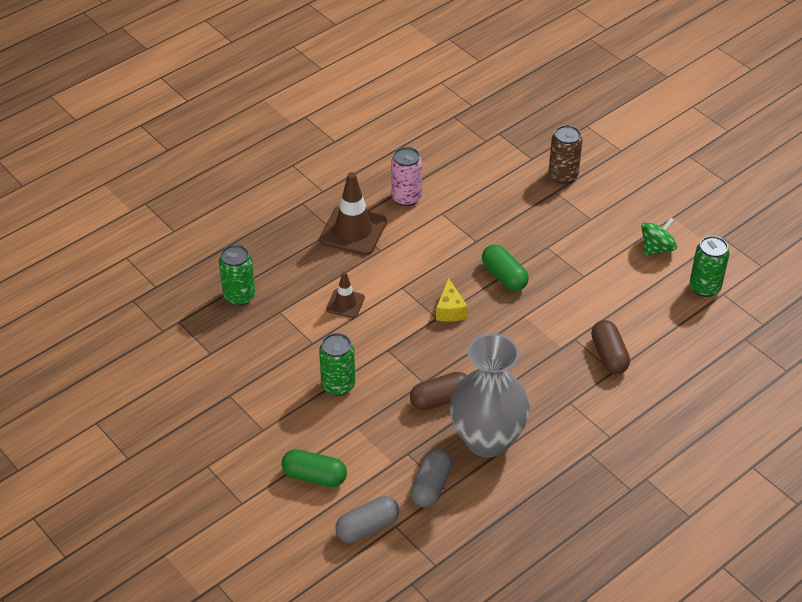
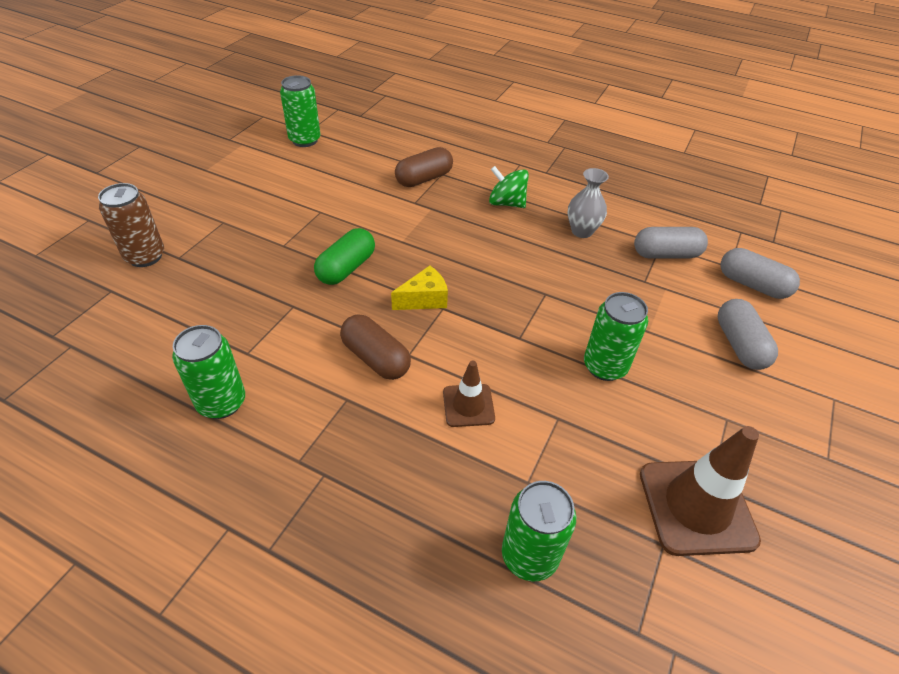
camera: 115 degrees left, 0 degrees up
green capsule [281,449,347,487] -> grey capsule [718,299,778,370]
brown traffic cone [320,172,387,255] -> brown traffic cone moved to [640,426,761,556]
pink can [391,147,422,206] -> green can [172,325,245,419]
brown capsule [410,372,467,411] -> brown capsule moved to [340,314,411,380]
grey vase [450,333,530,458] -> grey vase [568,168,609,238], size x0.46
green spinning top [641,218,677,256] -> green spinning top moved to [489,166,529,208]

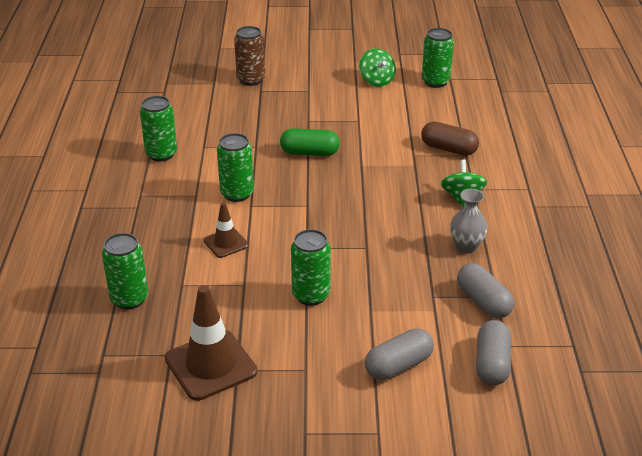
camera: 65 degrees right, 10 degrees down
brown capsule [340,314,411,380] -> green can [217,133,254,202]
yellow cheese [391,266,448,310] -> none
none -> green spinning top [359,48,396,87]

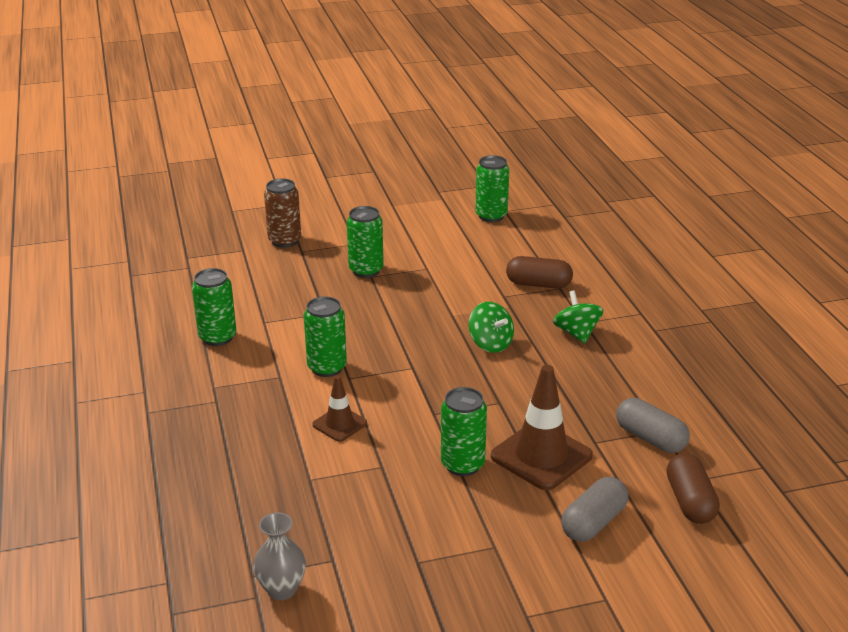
camera: 15 degrees left, 5 degrees down
green can [102,233,148,310] -> green can moved to [347,206,384,278]
brown traffic cone [165,285,257,401] -> brown traffic cone moved to [491,365,593,490]
green capsule [280,128,340,156] -> none
green spinning top [359,48,396,87] -> green spinning top moved to [469,302,514,353]
grey vase [450,189,488,254] -> grey vase moved to [253,512,306,600]
grey capsule [476,320,511,385] -> brown capsule [666,453,720,524]

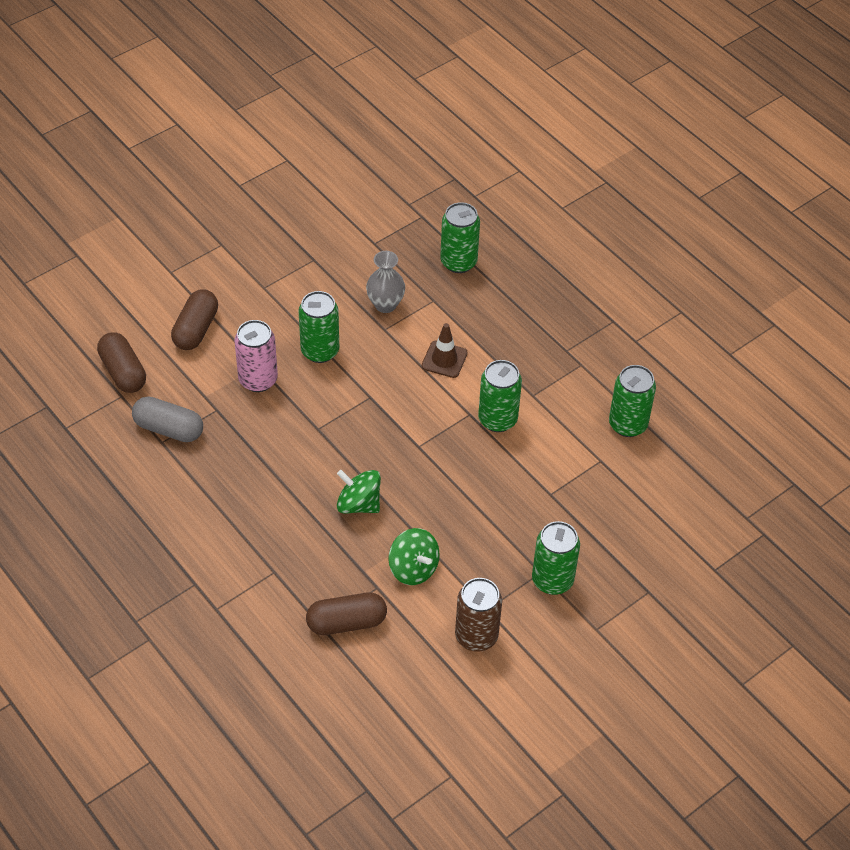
camera: 155 degrees right, 20 degrees up
grey vase [253,512,306,600] -> grey vase moved to [366,251,405,313]
brown can [264,179,301,248] -> brown can moved to [455,578,502,652]
green can [475,155,509,222] -> green can moved to [440,202,480,273]
brown traffic cone [491,365,593,490] -> pink can [234,320,278,392]
green spinning top [553,291,603,343] -> green spinning top moved to [388,528,440,585]
grey capsule [561,477,628,542] -> brown capsule [171,289,218,350]

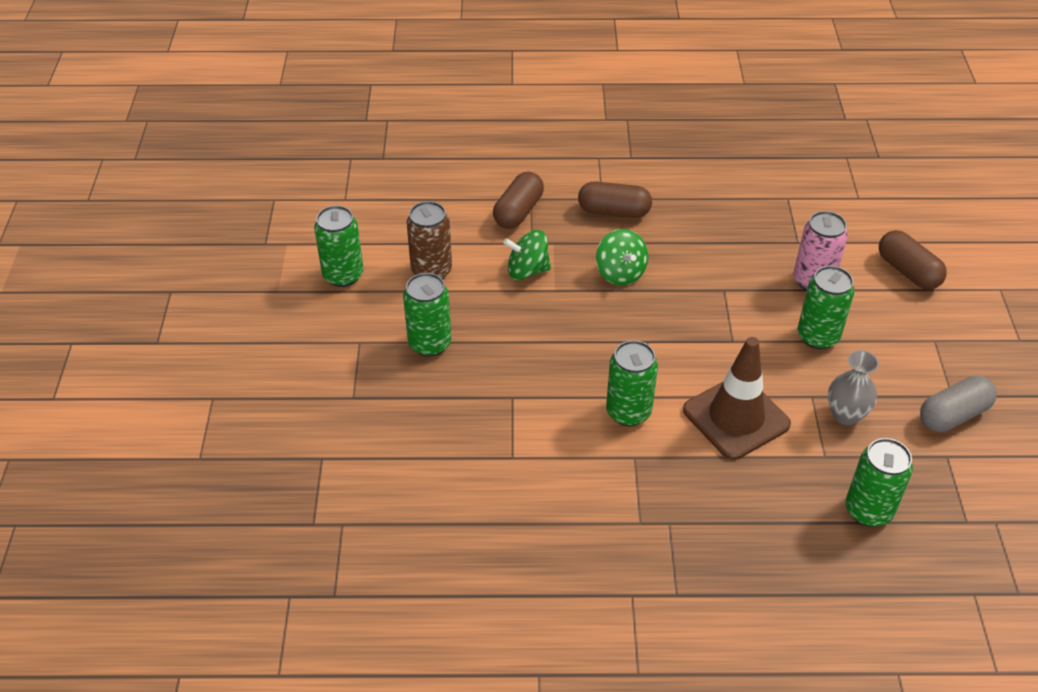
camera: 130 degrees right, 5 degrees down
brown capsule [97,332,146,393] -> brown capsule moved to [578,181,652,218]
grey capsule [132,396,203,442] -> grey capsule moved to [920,376,997,432]
green spinning top [337,470,381,514] -> green spinning top turned 90 degrees clockwise [596,229,648,286]
brown traffic cone [422,323,468,378] -> brown traffic cone [683,337,791,460], size x1.80
green can [609,365,656,437] -> green can moved to [314,206,364,287]

